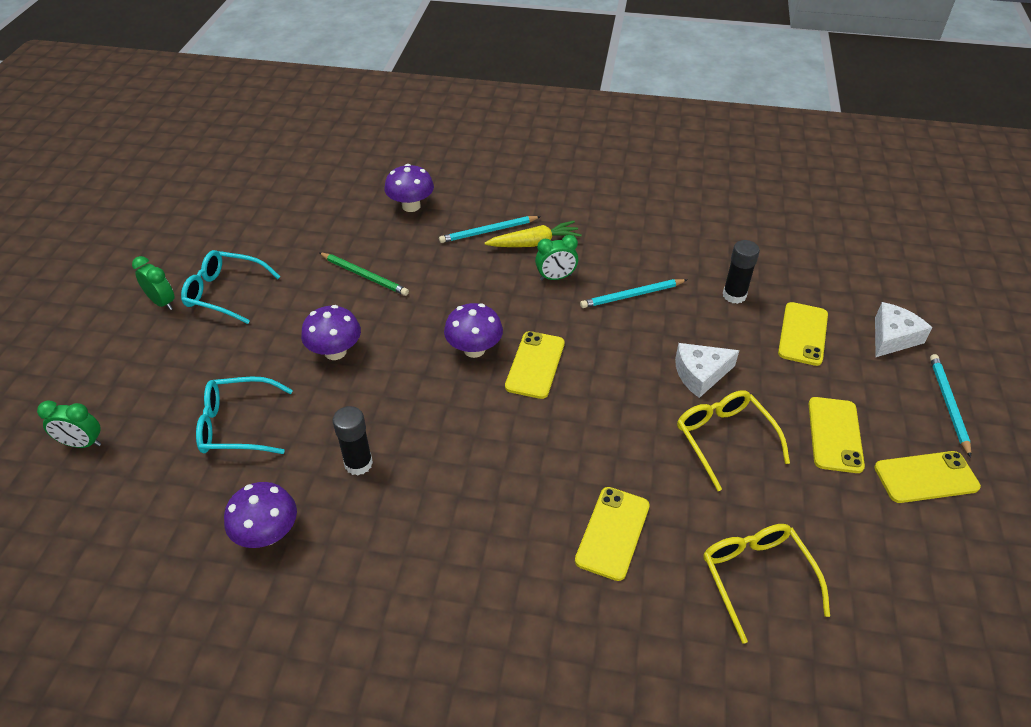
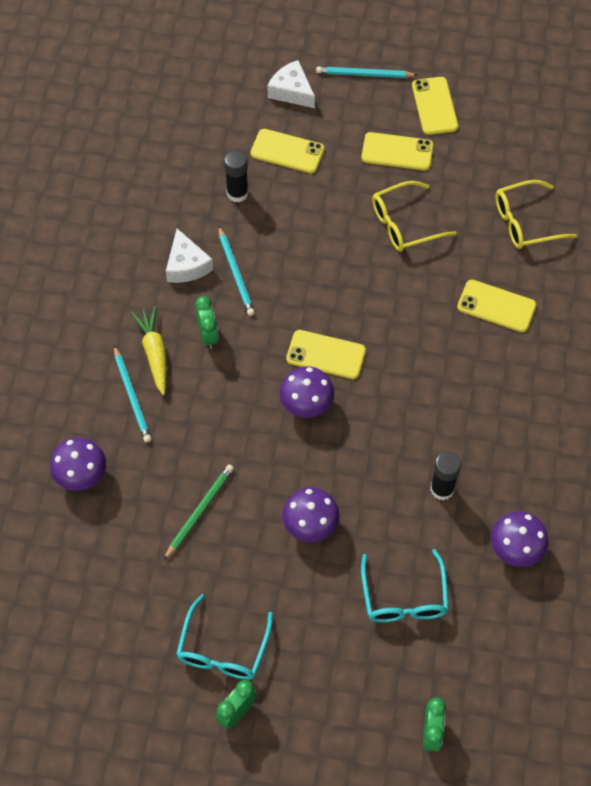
camera: 90 degrees left, 15 degrees up
white cheese [675,343,739,398] -> white cheese moved to [166,229,213,283]

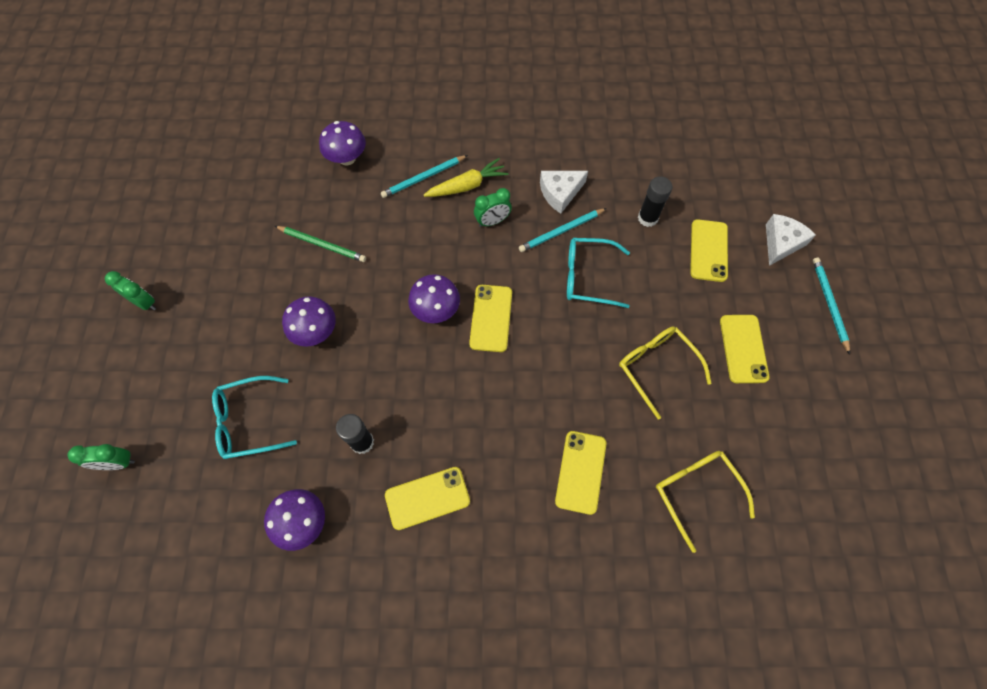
camera: 80 degrees right, 5 degrees up
turquoise glasses [176,594,273,680] -> turquoise glasses moved to [567,238,630,308]
yellow phone [412,77,458,135] -> yellow phone moved to [385,467,470,530]

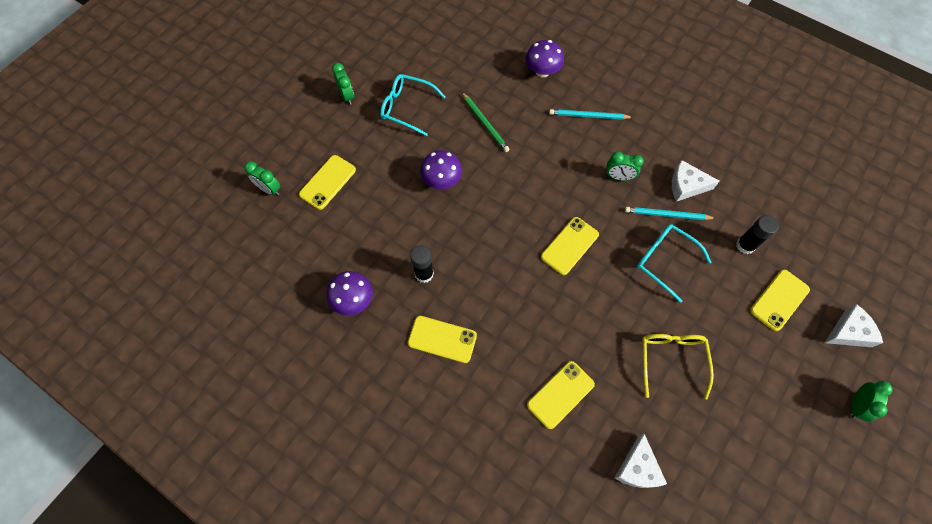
camera: 35 degrees right, 0 degrees up
turquoise glasses [212,376,297,459] -> turquoise glasses moved to [380,74,446,136]
purple mushroom [408,274,460,323] -> none
yellow carrot [424,158,508,197] -> none
yellow glasses [656,451,755,553] -> white cheese [614,433,667,488]
yellow phone [720,315,769,383] -> yellow phone moved to [299,155,356,210]
turquoise pencil [813,258,850,355] -> green clock [851,381,892,422]

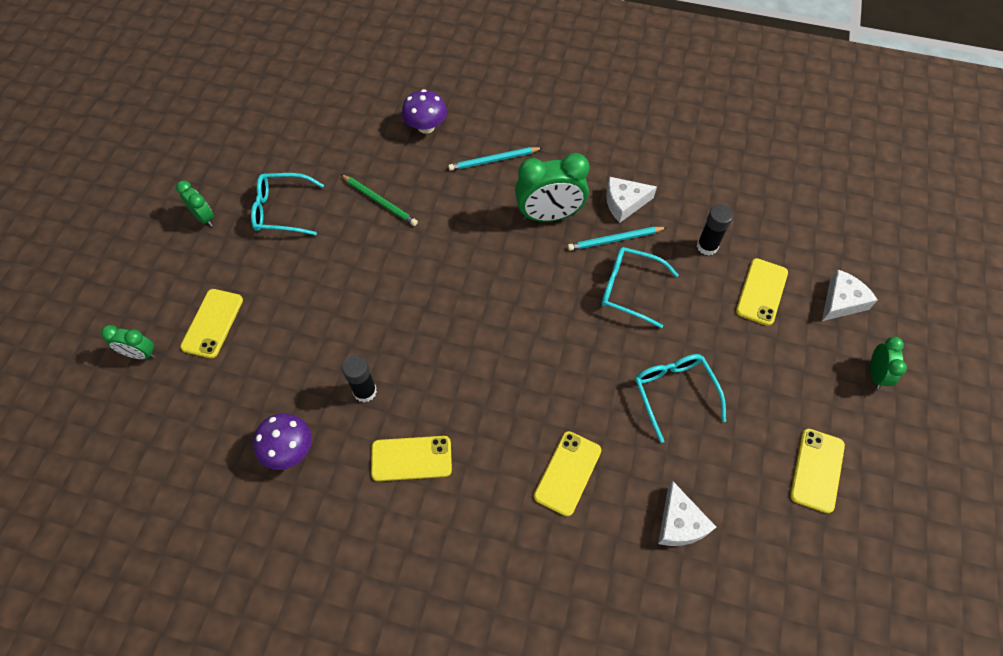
camera: 20 degrees left, 5 degrees down
purple mushroom [420,150,462,189] -> none
yellow phone [541,217,599,275] -> yellow phone moved to [790,429,845,513]
green clock [606,152,644,181] -> green clock [515,153,589,222], size x1.85
yellow glasses [642,334,714,399] -> turquoise glasses [635,354,726,443]

